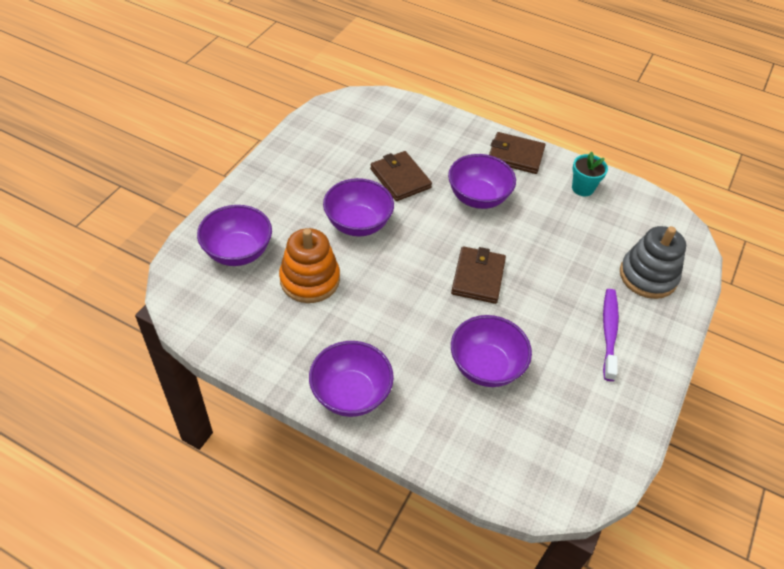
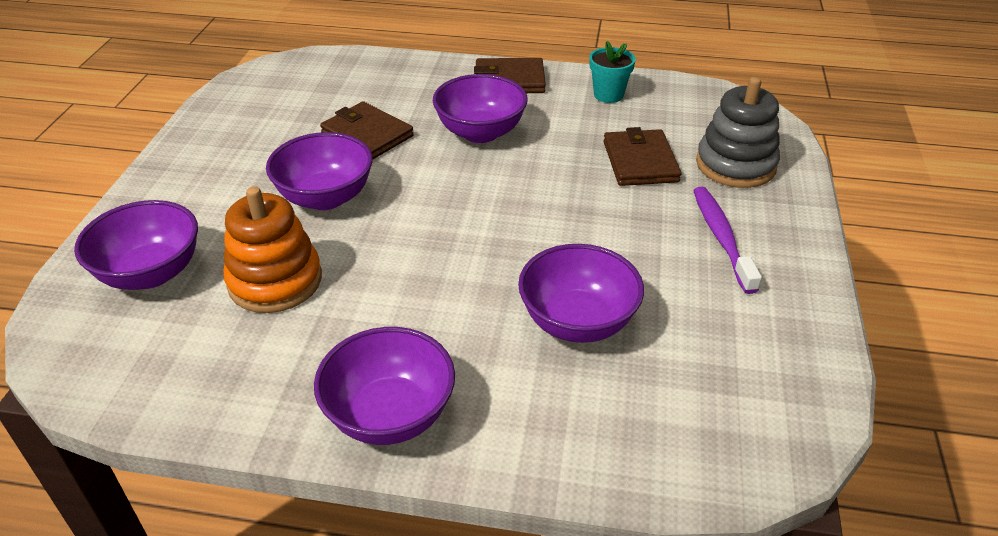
camera: 15 degrees left, 10 degrees down
brown wallet [451,246,506,304] -> brown wallet moved to [604,127,682,186]

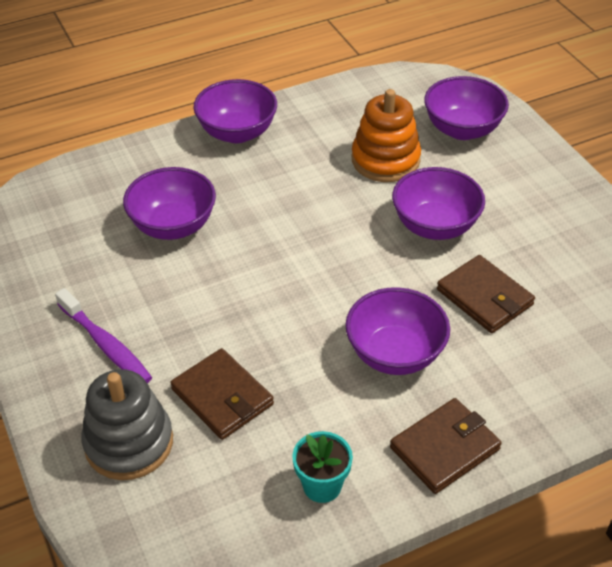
camera: 145 degrees right, 5 degrees up
brown wallet [320,101,414,159] -> brown wallet turned 45 degrees clockwise [437,255,535,333]

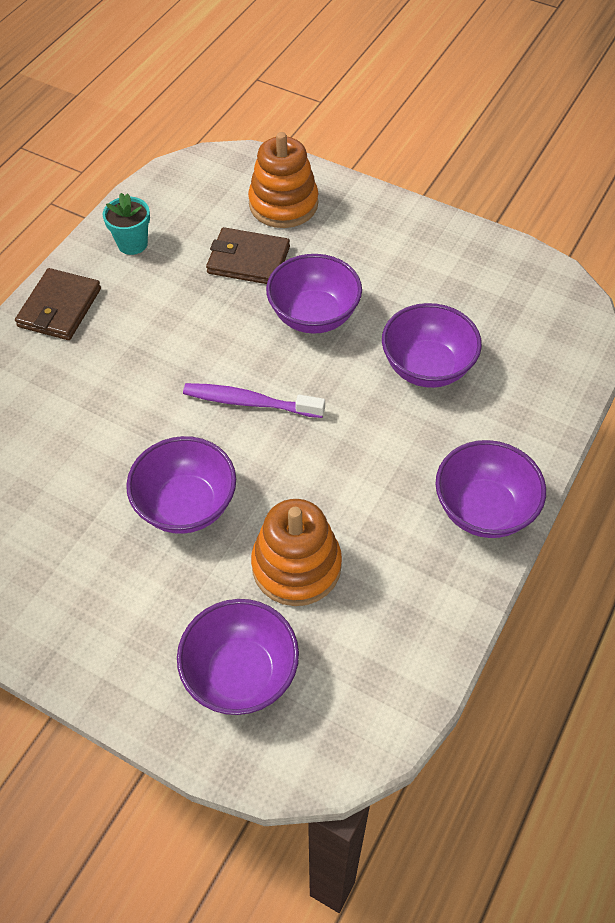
camera: 145 degrees right, 10 degrees up
purple toothbrush [55,288,152,383] -> purple toothbrush moved to [183,383,325,418]
grey stacking toy [82,369,173,480] -> orange stacking toy [248,132,318,228]
purple bowl [346,287,450,375] -> purple bowl moved to [266,254,362,334]
brown wallet [437,255,535,333] -> none

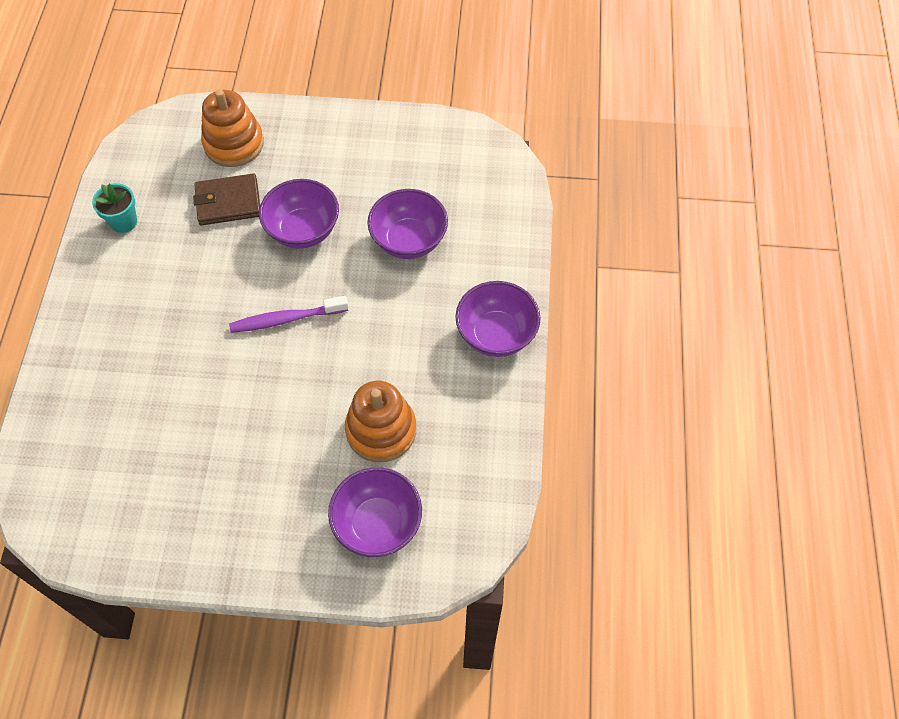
camera: 25 degrees left, 5 degrees up
brown wallet [15,268,101,340] -> none
purple bowl [126,436,236,534] -> none

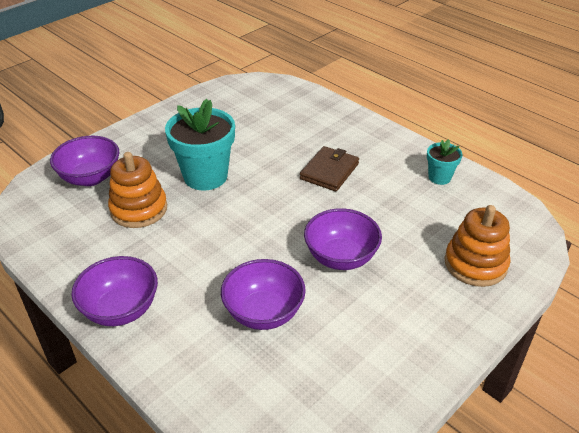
camera: 130 degrees right, 20 degrees down
brown wallet [193,173,260,226] -> brown wallet moved to [300,146,359,192]
purple toothbrush [229,296,348,333] -> none
none -> turquoise flower pot [165,99,235,190]

